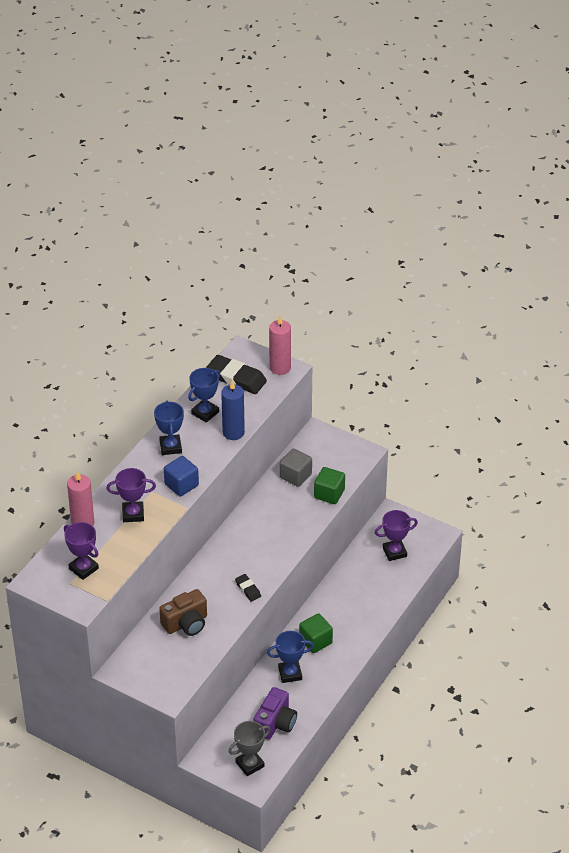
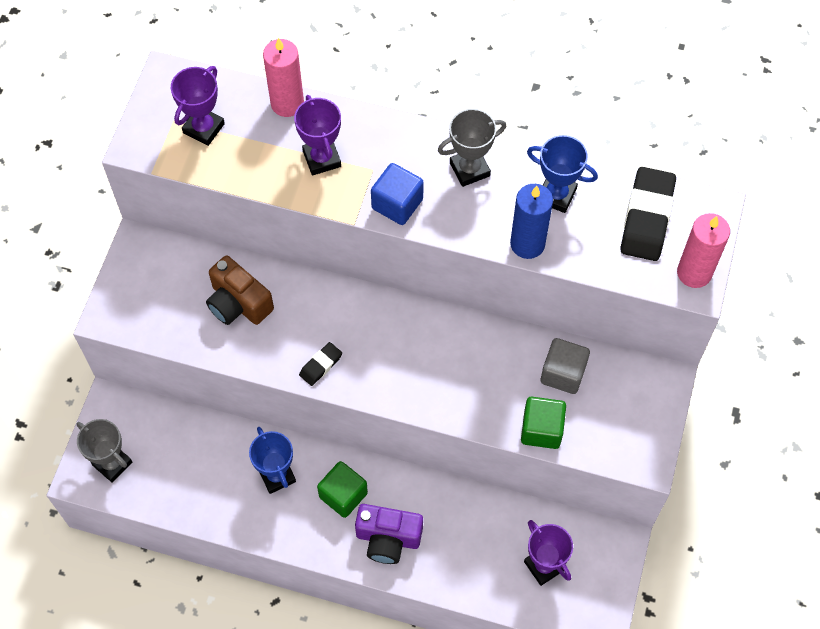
camera: 75 degrees right, 20 degrees up
blue trophy [154,401,184,455] -> grey trophy [438,109,506,187]
purple camera [254,687,297,740] -> purple camera moved to [355,504,423,564]

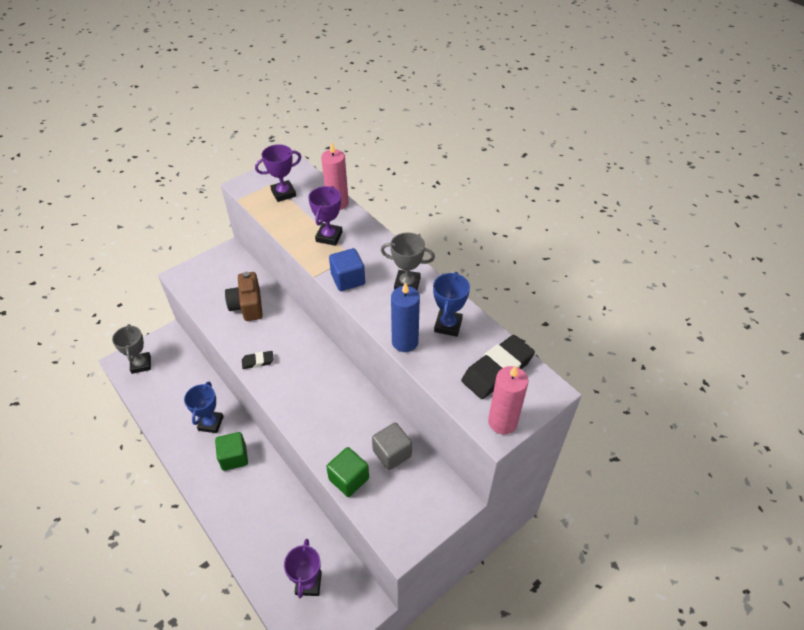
camera: 35 degrees right, 15 degrees down
purple camera [355,504,423,564] -> none
blue trophy [527,135,598,213] -> blue trophy turned 45 degrees clockwise [433,272,470,337]

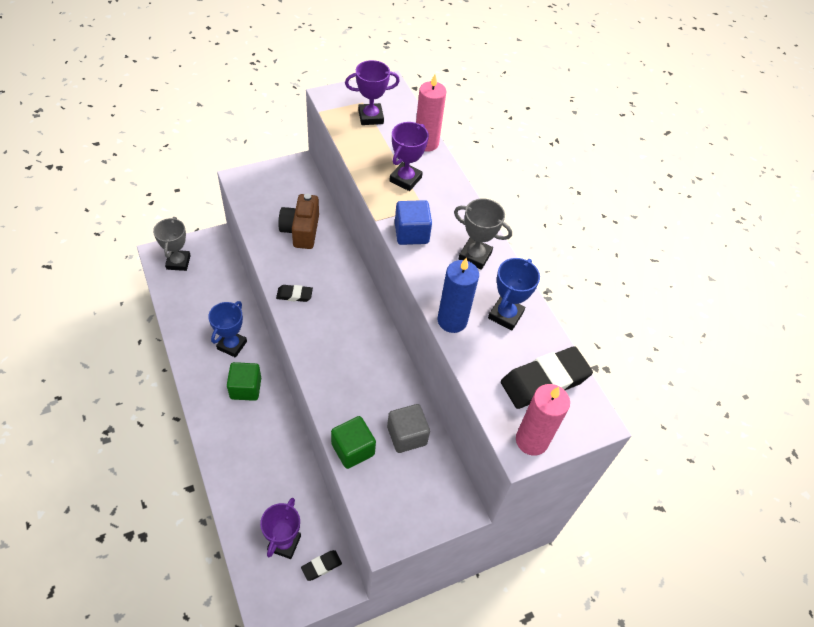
camera: 10 degrees right, 5 degrees up
none -> black eraser [301,550,342,581]

